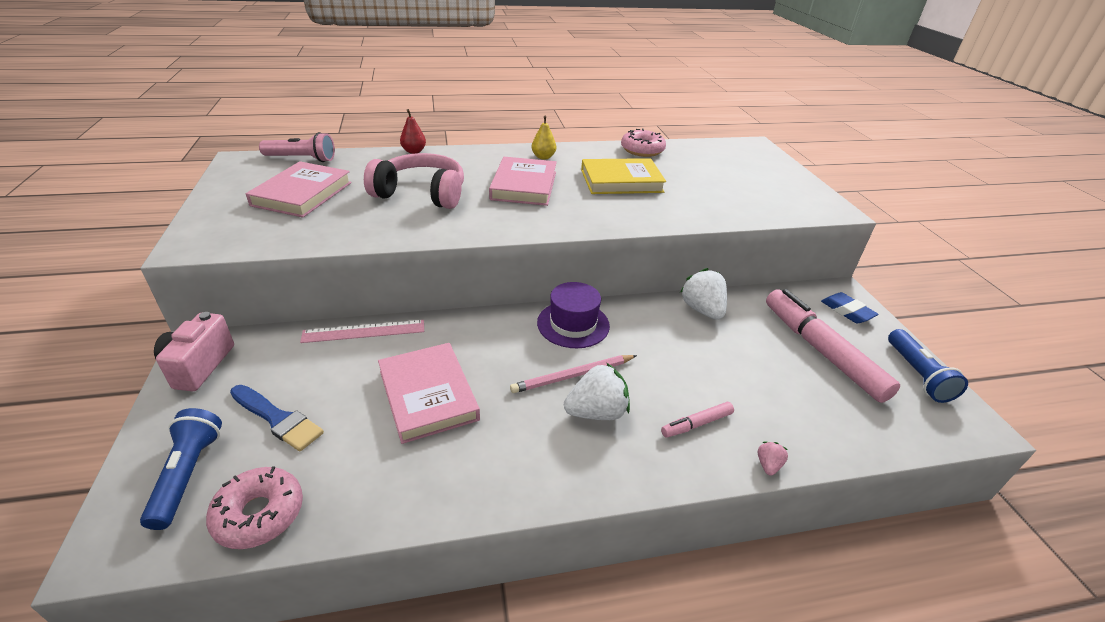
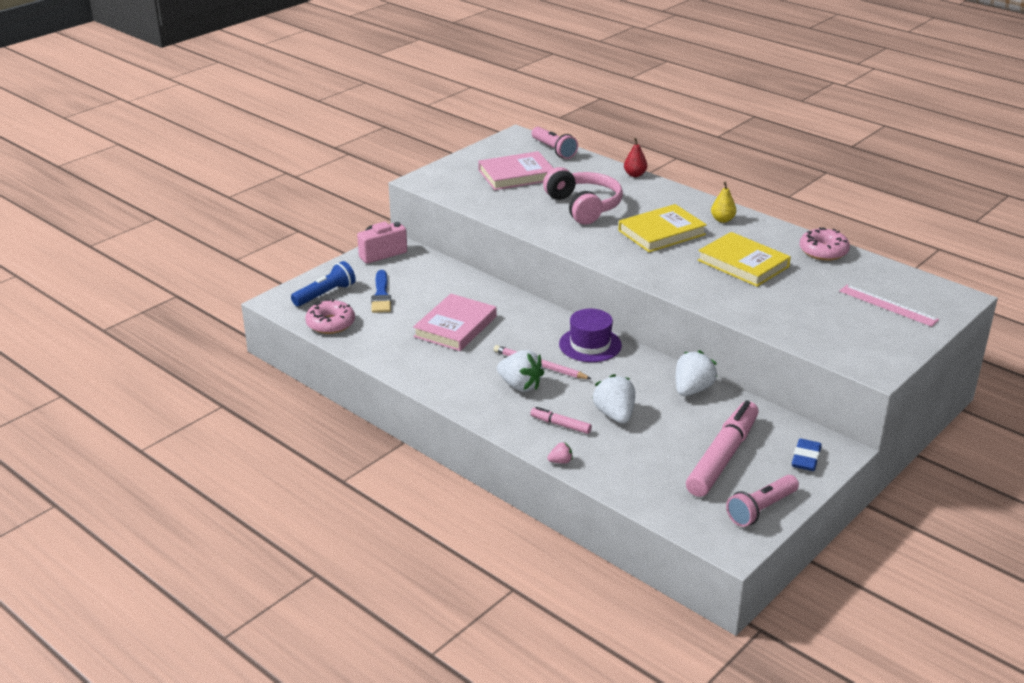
camera: 55 degrees right, 5 degrees down
pink ruler [300,320,424,343] -> pink ruler moved to [839,285,939,327]
pink book [489,157,557,206] -> yellow book [618,204,707,252]
blue flashlight [888,329,968,403] -> pink flashlight [726,475,799,527]
none -> white strawberry [593,374,635,424]

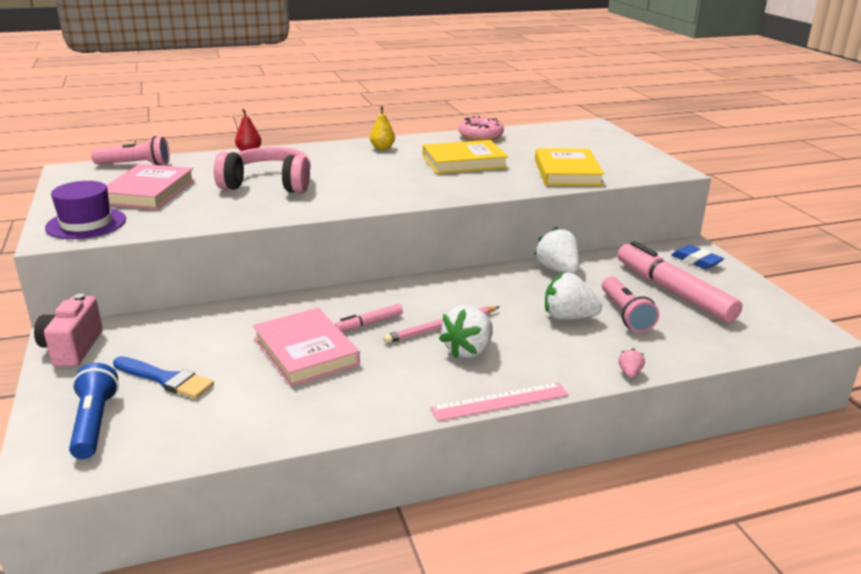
camera: 60 degrees left, 5 degrees down
pink donut [305,299,355,334] -> none
white strawberry [497,350,544,392] -> white strawberry turned 150 degrees clockwise [439,305,493,359]
pink marker [530,407,592,434] -> pink marker moved to [335,304,403,332]
purple hat [559,309,622,362] -> purple hat moved to [45,181,126,239]
yellow book [618,204,707,252] -> yellow book moved to [535,148,604,186]
pink flashlight [726,475,799,527] -> pink flashlight moved to [602,277,659,333]
pink ruler [839,285,939,327] -> pink ruler moved to [430,383,569,421]

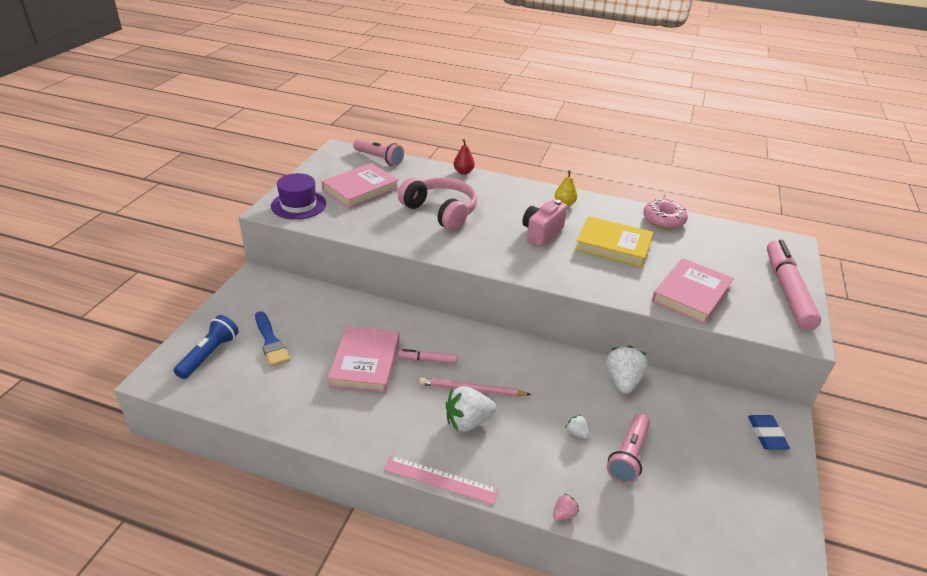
camera: 35 degrees right, 10 degrees up
pink camera [34,294,103,367] -> pink camera moved to [522,200,567,247]
yellow book [535,148,604,186] -> pink book [652,258,734,324]
white strawberry [545,273,602,320] -> white strawberry [566,415,589,439], size x0.48
pink marker [617,241,742,323] -> pink marker moved to [767,240,822,330]

